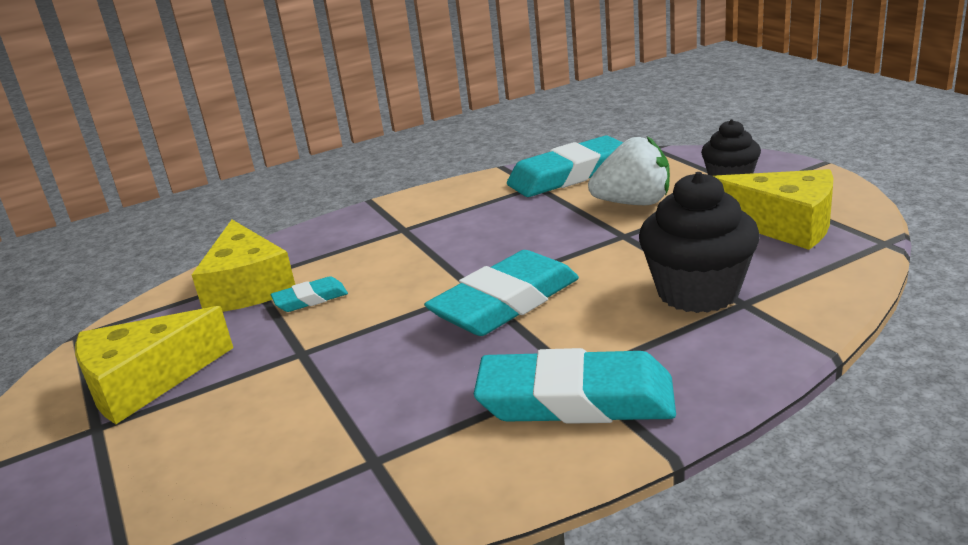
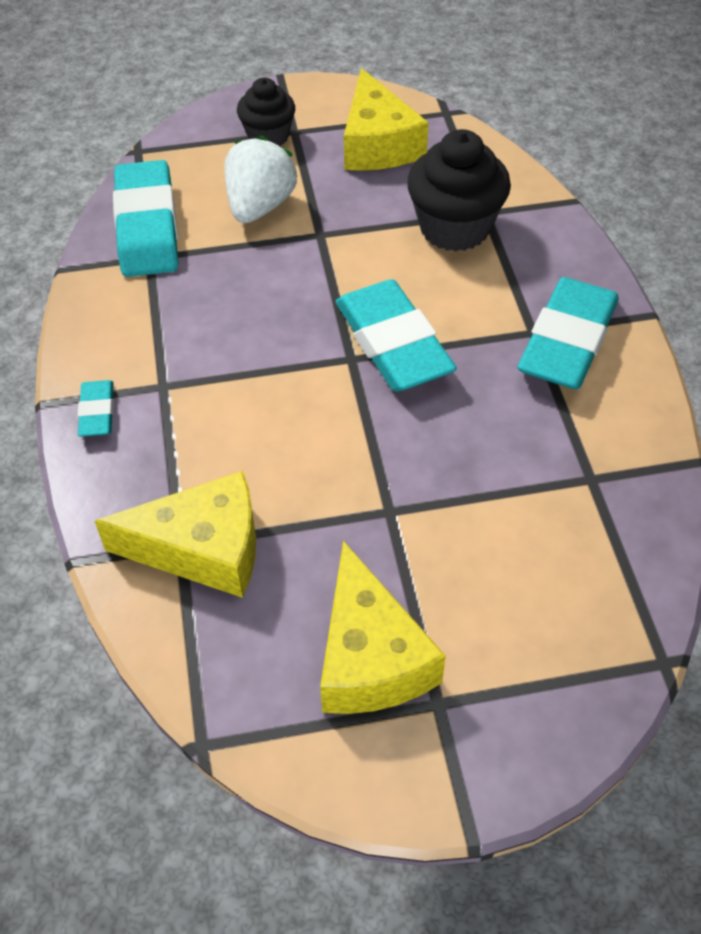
camera: 75 degrees left, 25 degrees up
turquoise eraser [271,276,348,312] -> turquoise eraser moved to [78,380,114,437]
yellow cheese [714,169,833,250] -> yellow cheese turned 120 degrees clockwise [344,68,429,171]

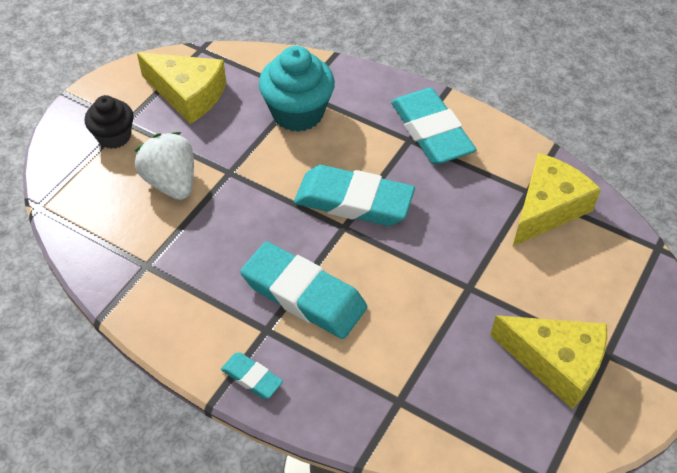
camera: 50 degrees left, 0 degrees up
yellow cheese [95,471,256,598] -> yellow cheese moved to [513,153,601,246]
turquoise eraser [113,160,178,277] -> turquoise eraser moved to [240,242,367,339]
black cupcake [407,129,511,251] -> turquoise cupcake [259,46,335,132]

